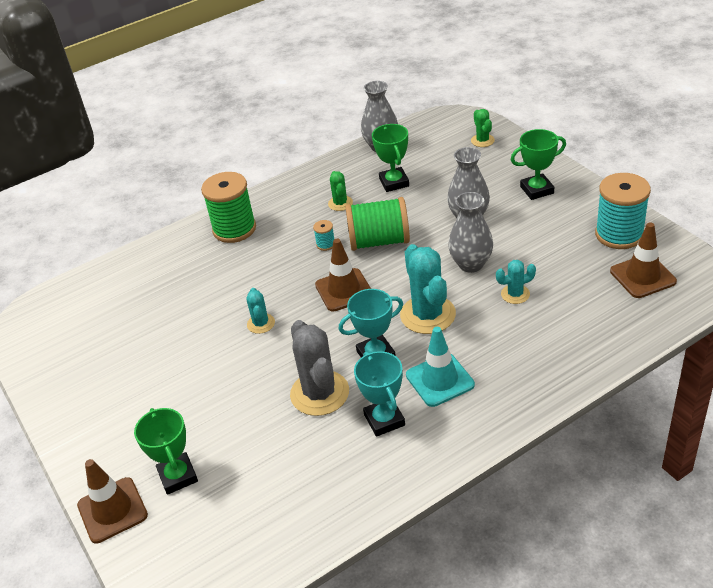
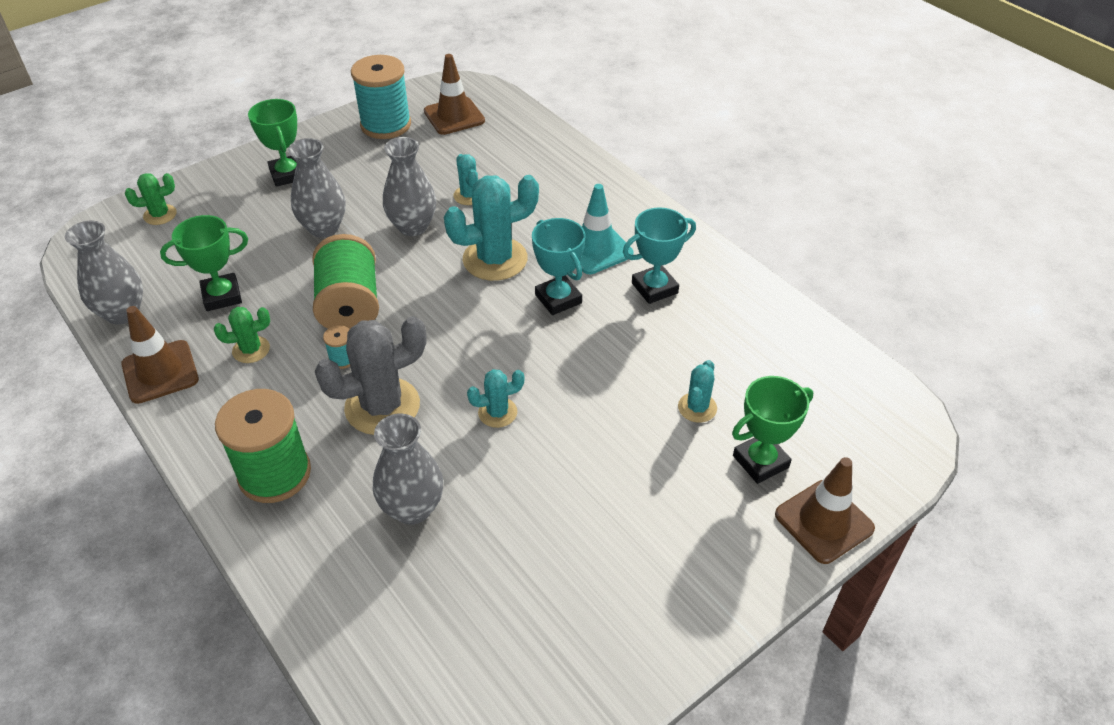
camera: 100 degrees left, 5 degrees up
grey cactus [290,320,349,416] -> grey cactus moved to [315,316,427,435]
brown traffic cone [315,239,371,312] -> brown traffic cone moved to [121,306,199,404]
none -> grey vase [373,414,443,525]
none -> turquoise cactus [678,360,717,423]

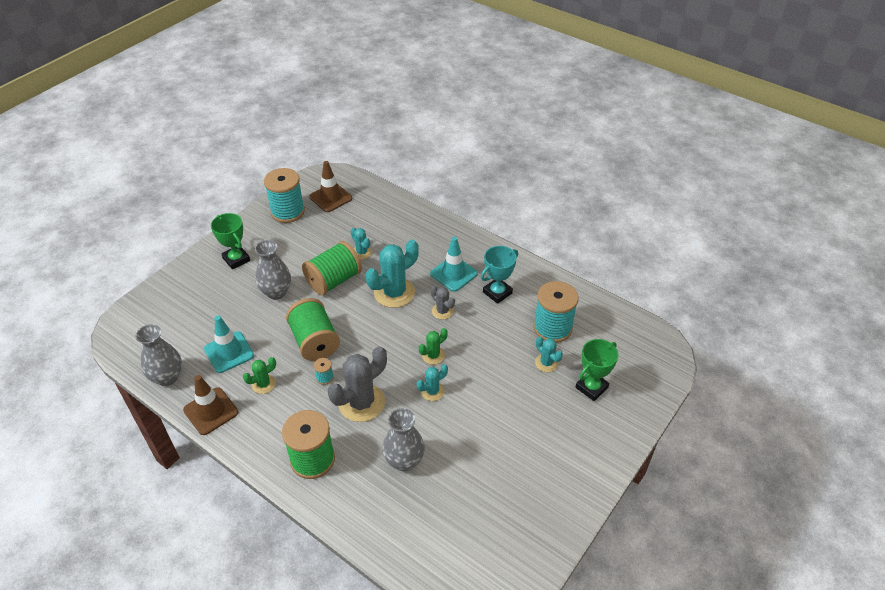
camera: 15 degrees left, 0 degrees up
green cactus [125,173,177,225] -> green cactus moved to [419,328,448,365]
green trophy [160,215,248,311] -> turquoise traffic cone [204,315,254,373]
grey vase [383,137,436,236] -> green spool [302,241,362,296]
turquoise trophy [532,218,585,315] -> grey cactus [431,286,455,320]
turquoise cactus [678,360,717,423] -> turquoise cactus turned 45 degrees counterclockwise [535,337,563,372]
brown traffic cone [775,457,875,564] -> none
none -> turquoise spool [533,281,579,343]

